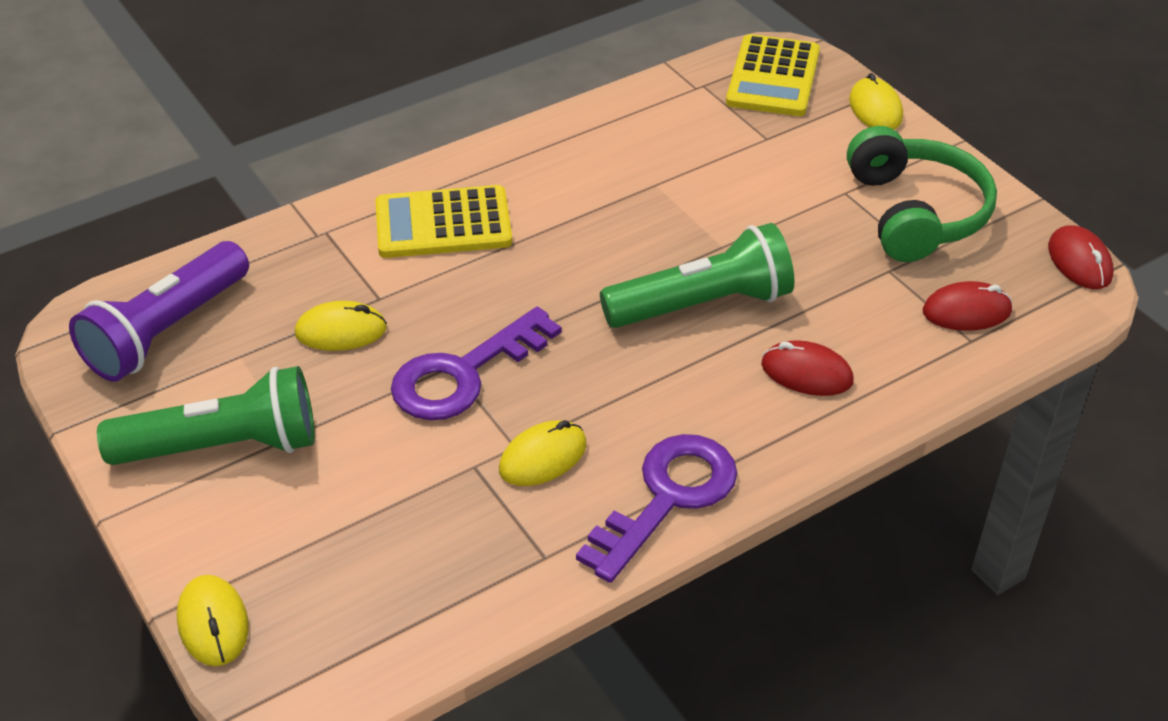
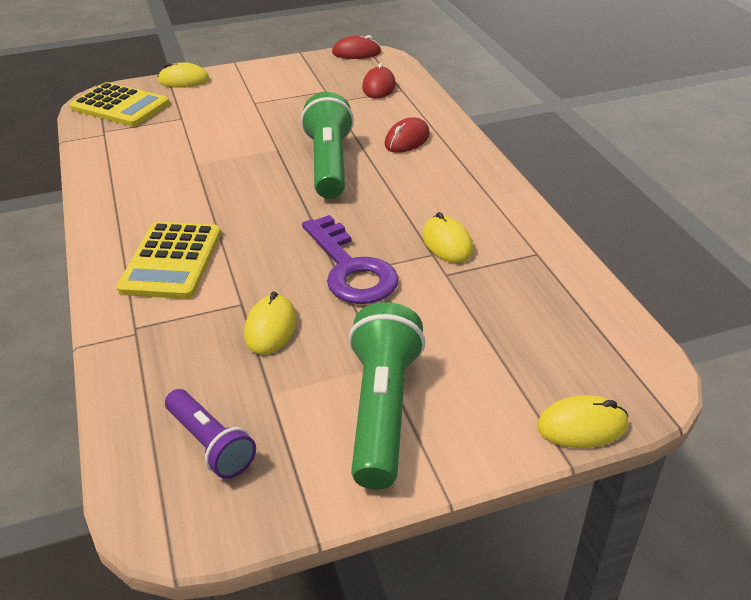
camera: 75 degrees left, 5 degrees down
purple flashlight [69,241,249,382] -> purple flashlight [165,389,256,479], size x0.61
purple key [576,434,737,583] -> none
green headphones [847,126,997,262] -> none

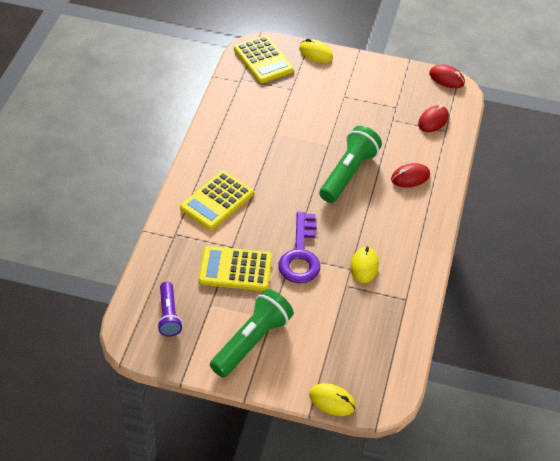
camera: 30 degrees right, 10 degrees up
yellow mouse [244,292,297,355] -> yellow calculator [199,246,272,291]

